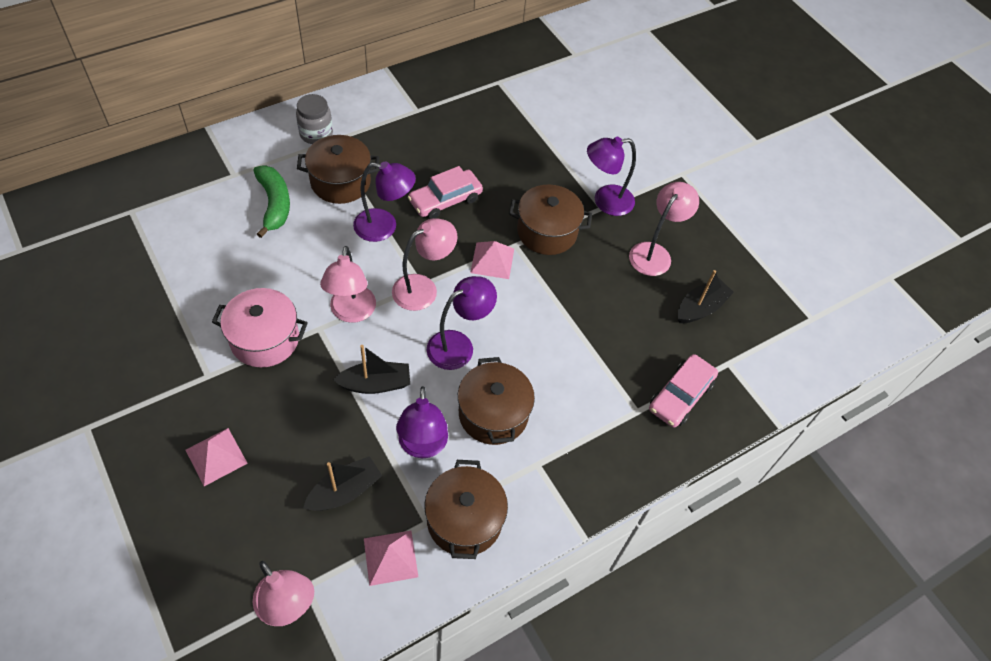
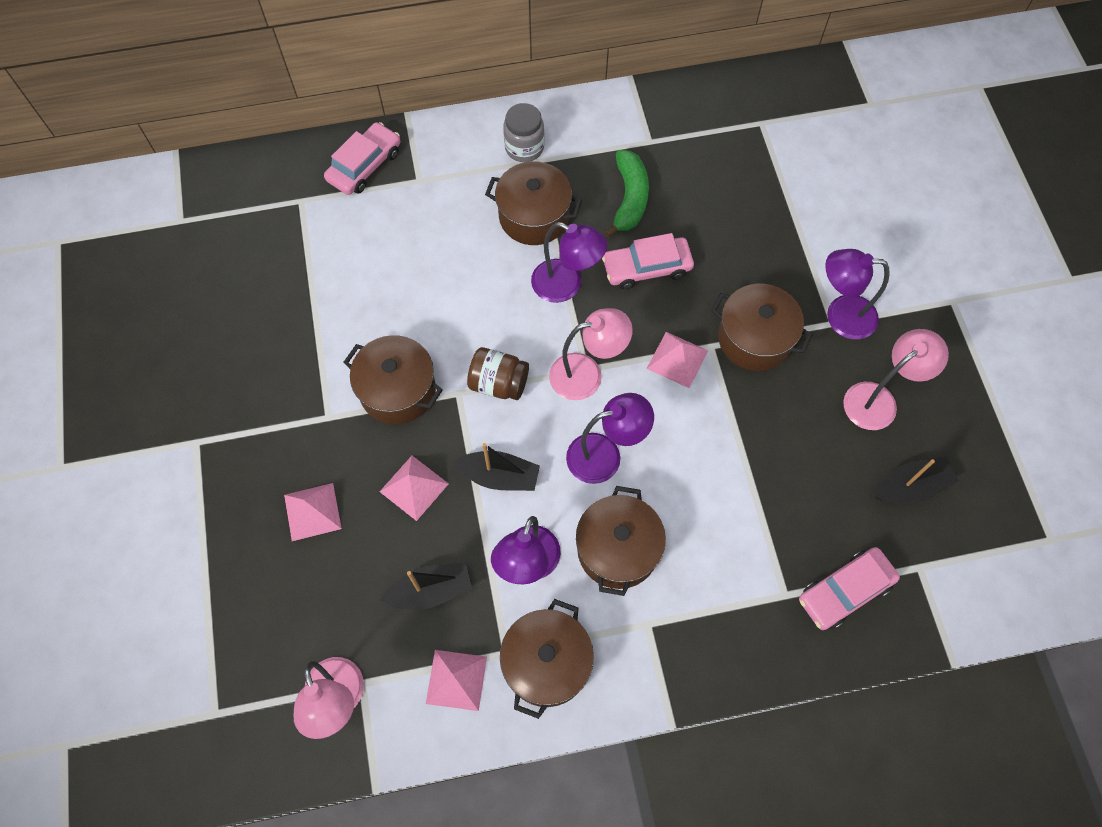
camera: 25 degrees right, 10 degrees up
pink pot [212,288,308,367] -> brown pot [344,335,443,424]
green banana [254,165,290,238] -> green banana moved to [604,150,649,238]
pink lamp [320,246,376,323] -> brown jar [467,347,529,400]
none -> pink car [324,122,401,195]
none -> pink pyramid [380,456,449,521]

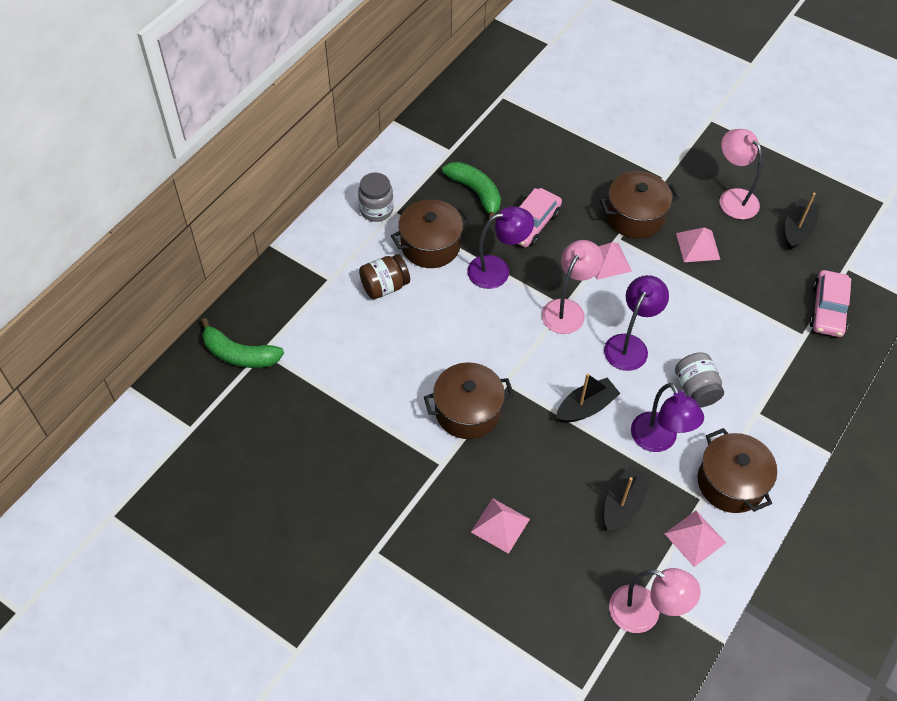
camera: 45 degrees left, 10 degrees down
pink car [324,122,401,195] -> none
pink pyramid [380,456,449,521] -> pink pyramid moved to [676,227,720,262]
brown jar [467,347,529,400] -> brown jar moved to [359,254,410,299]
brown pot [576,486,666,596] -> grey jar [675,352,724,407]
purple lamp [825,249,890,339] -> none
pink lamp [843,329,949,430] -> pink lamp turned 45 degrees counterclockwise [720,129,762,220]
none -> green banana [201,318,284,368]

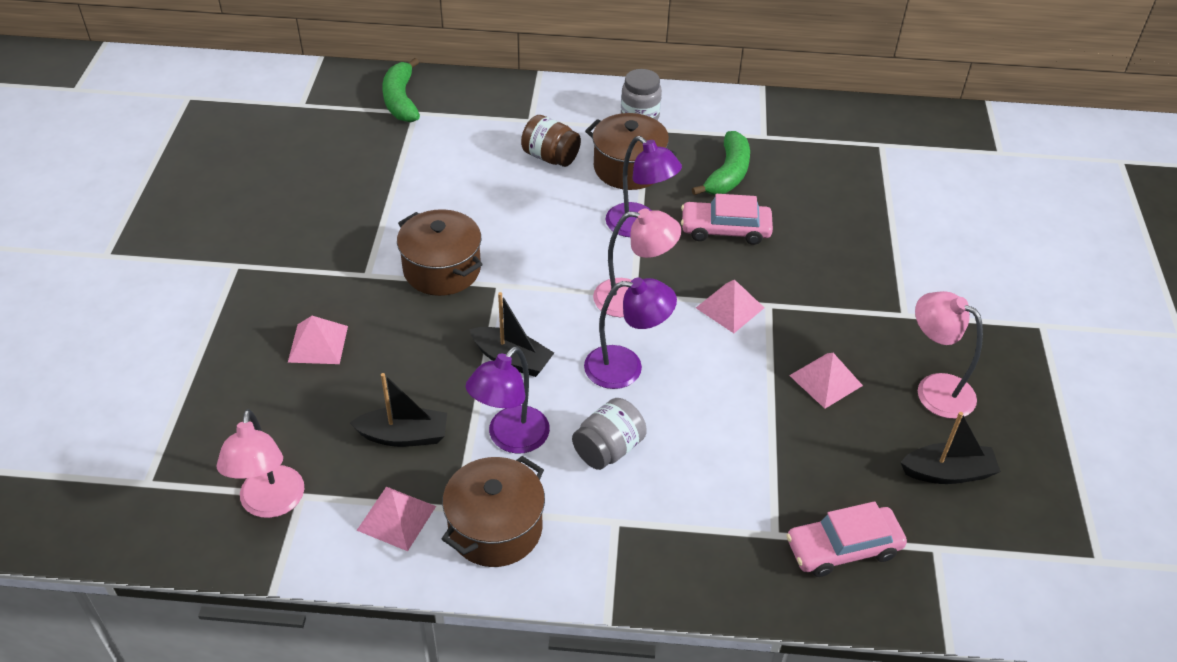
camera: 60 degrees right, 10 degrees down
brown pot [600,171,679,239] -> none
pink lamp [720,129,762,220] -> pink lamp turned 75 degrees counterclockwise [915,291,983,419]

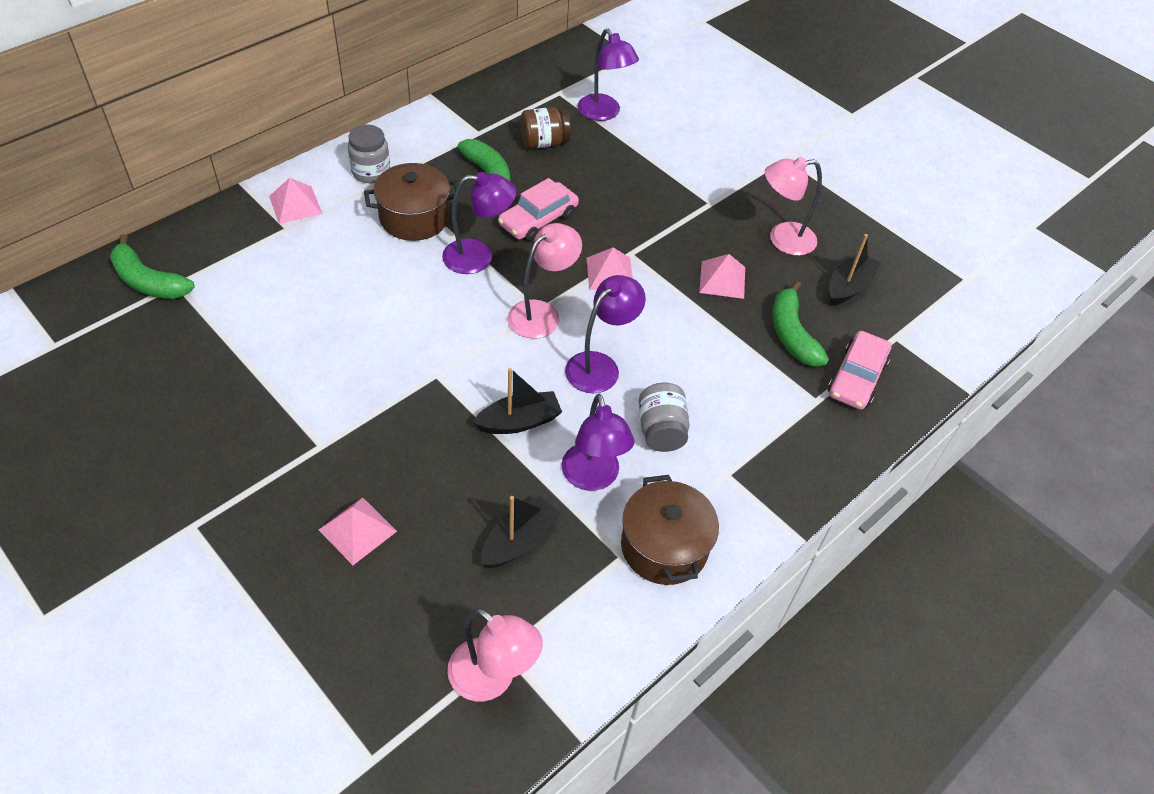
camera: 50 degrees left, 5 degrees up
pink pyramid [357,487,436,551] -> pink pyramid moved to [269,178,322,224]
brown pot [397,209,483,296] -> none
brown jar [521,115,581,167] -> brown jar moved to [521,107,571,149]
none -> purple lamp [577,29,639,121]
none -> green banana [772,281,829,367]

